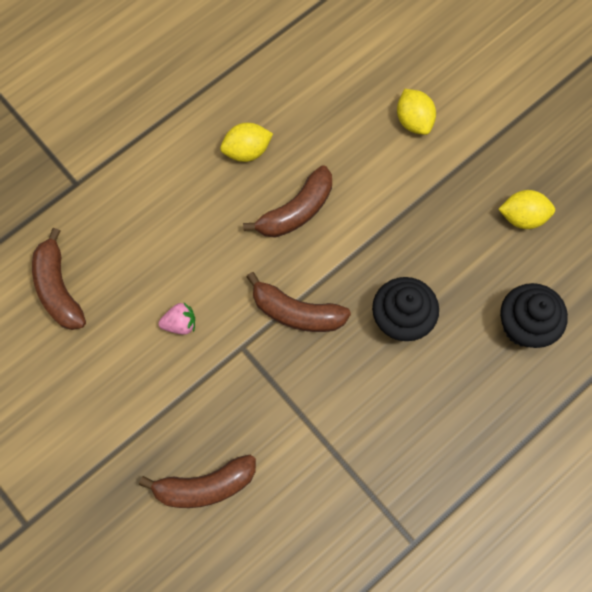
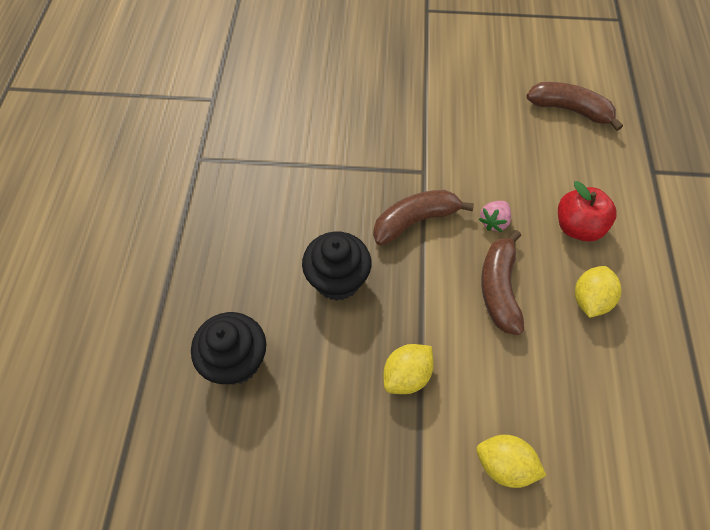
camera: 135 degrees right, 10 degrees down
brown banana [139,455,256,508] -> none
pink strawberry [158,303,195,335] -> pink strawberry moved to [479,201,511,232]
yellow lemon [498,190,555,229] -> yellow lemon moved to [383,344,434,394]
none -> red apple [558,181,617,242]

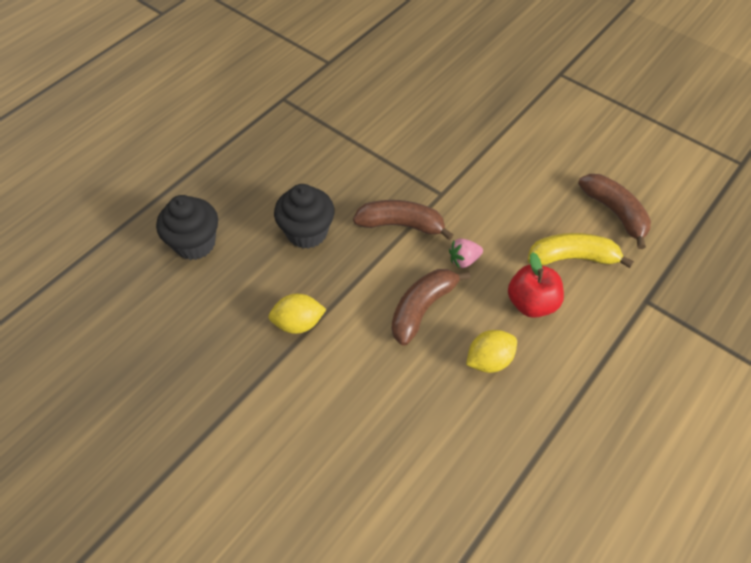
camera: 35 degrees right, 5 degrees down
yellow lemon [476,435,546,488] -> none
none -> yellow banana [528,233,634,268]

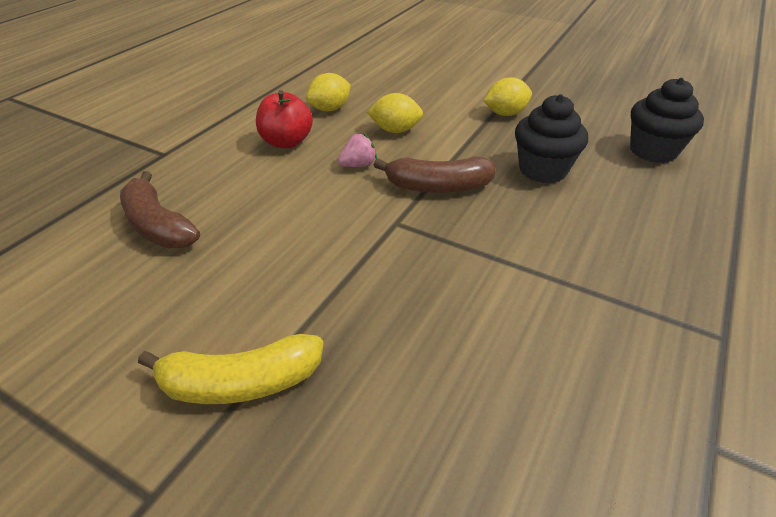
camera: 170 degrees right, 15 degrees down
brown banana [392,269,471,346] -> yellow lemon [367,93,423,133]
yellow banana [528,233,634,268] -> yellow banana moved to [138,334,324,404]

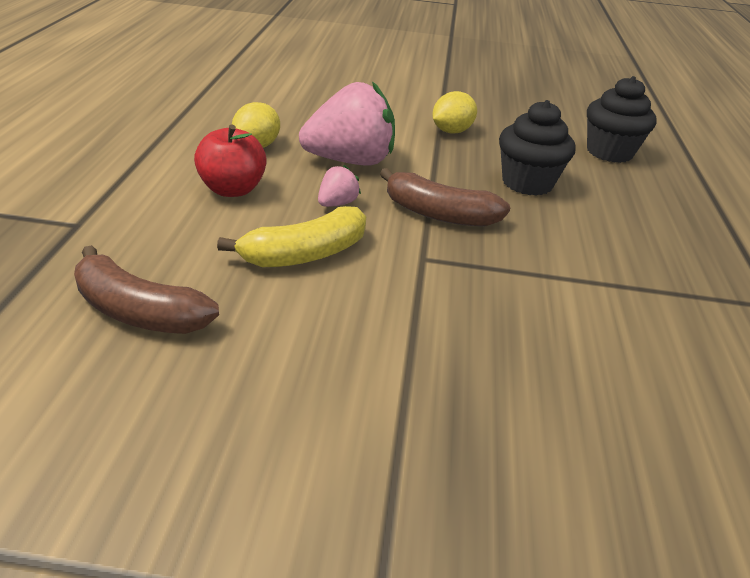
camera: 25 degrees left, 5 degrees down
yellow banana [138,334,324,404] -> yellow banana moved to [217,206,366,267]
yellow lemon [367,93,423,133] -> pink strawberry [299,81,395,165]
brown banana [374,156,496,193] -> brown banana turned 45 degrees clockwise [380,168,510,227]

